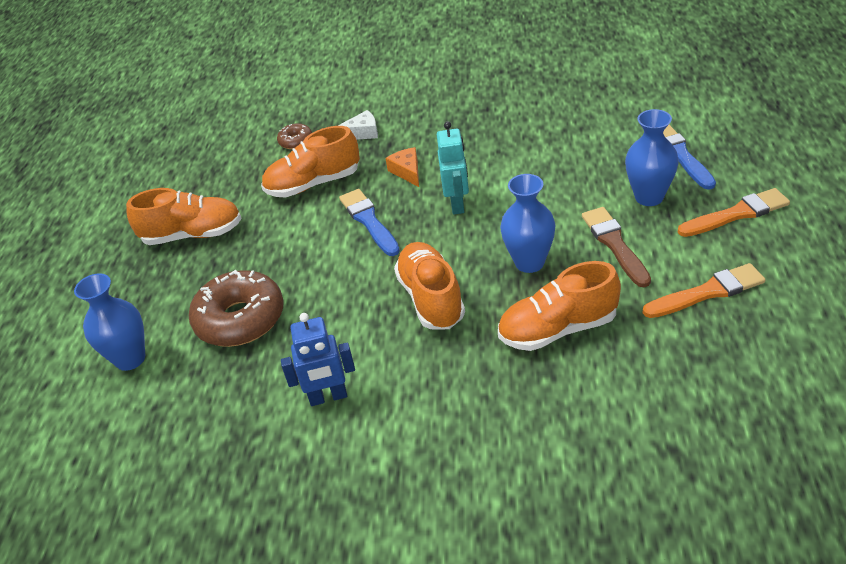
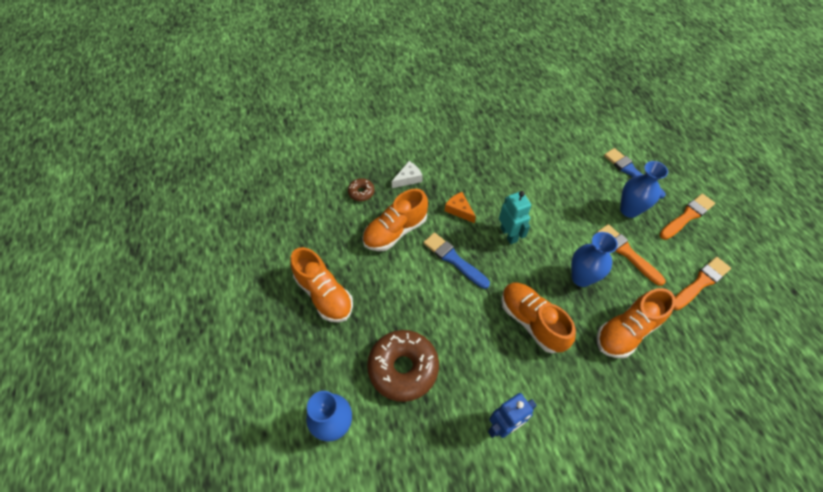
camera: 25 degrees left, 15 degrees up
orange shoe [126,188,242,245] -> orange shoe turned 75 degrees clockwise [290,247,353,322]
brown brush [582,207,651,287] -> orange brush [597,224,666,286]

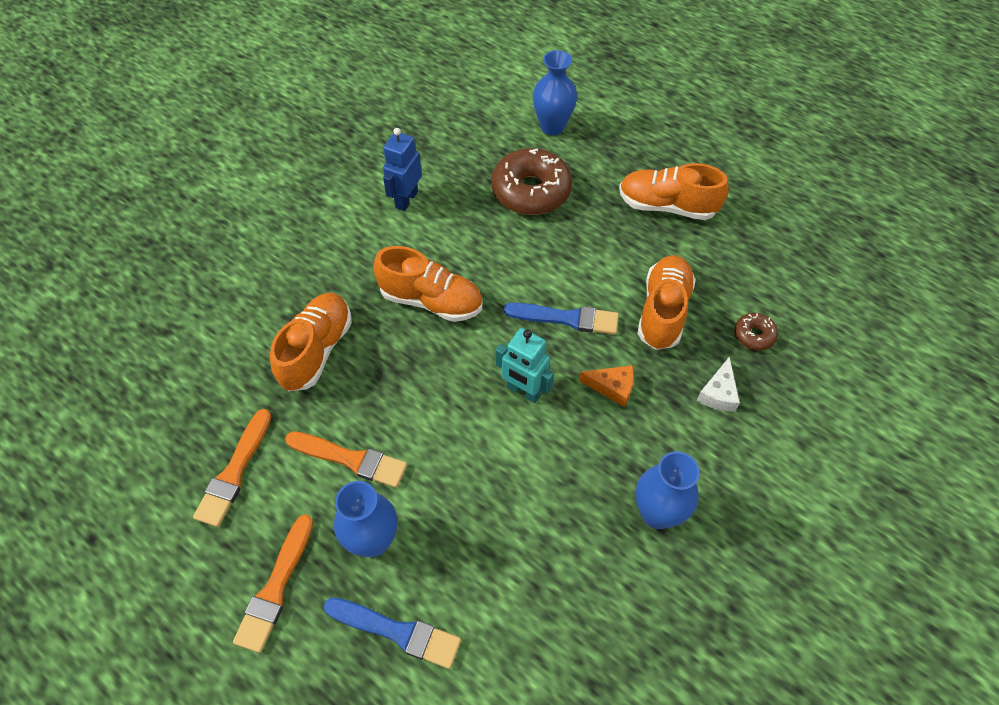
camera: 145 degrees right, 0 degrees up
blue vase [571,232,618,287] -> blue vase moved to [636,451,700,529]

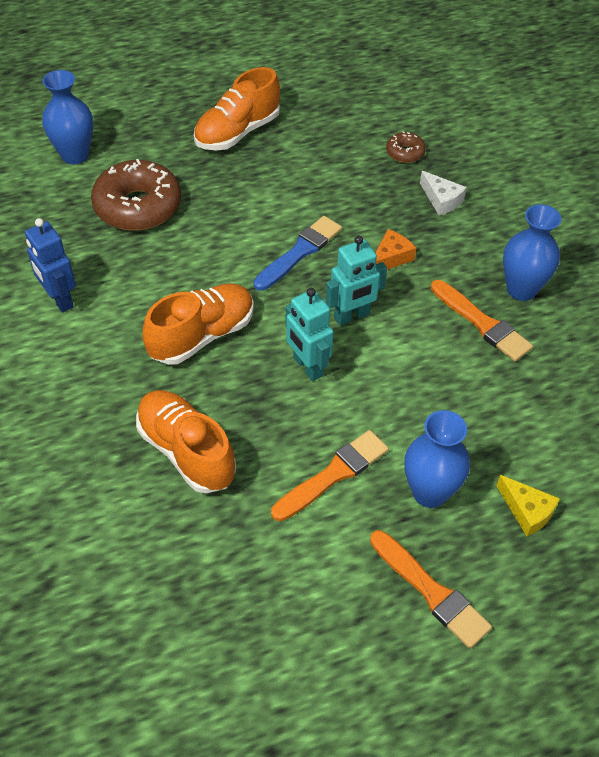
camera: 60 degrees left, 5 degrees down
orange brush [193,409,272,527] -> orange brush moved to [431,280,533,362]
blue brush [324,597,461,669] -> yellow cheese [496,475,560,536]
orange shoe [638,255,696,350] -> none
none -> turquoise robot [286,288,333,381]

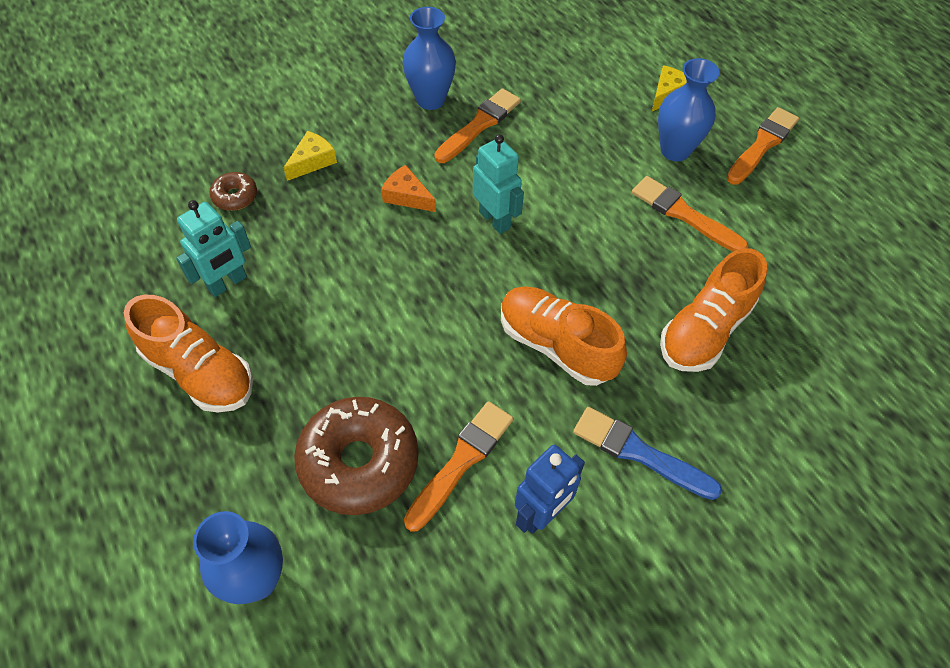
camera: 100 degrees left, 5 degrees up
blue brush [254,216,342,291] -> blue brush moved to [573,407,722,500]
turquoise robot [286,288,333,381] -> turquoise robot moved to [176,200,251,297]
white cheese [420,171,467,215] -> yellow cheese [284,131,337,181]
none -> orange brush [404,401,513,532]

